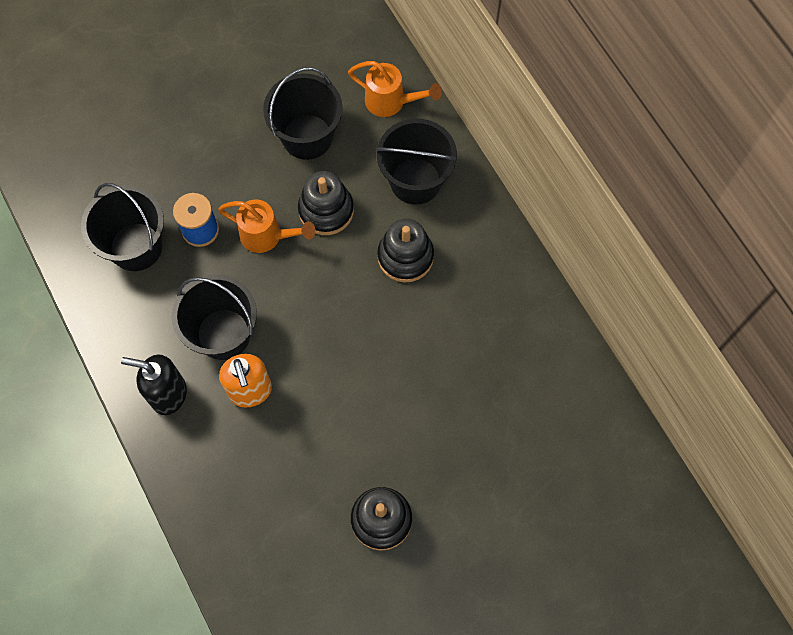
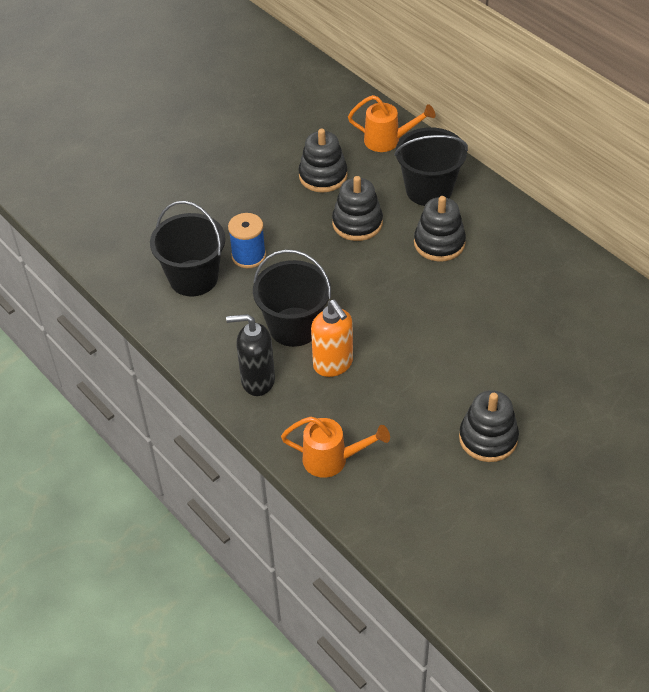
camera: 10 degrees left, 20 degrees down
orange watering can [218,200,316,253] -> orange watering can moved to [281,417,390,478]
black bucket [263,67,343,160] -> black stacking toy [299,129,348,193]

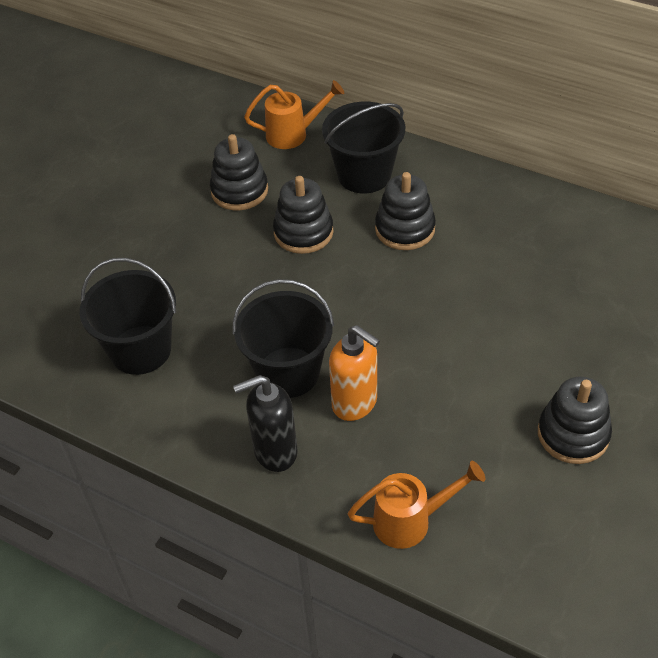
camera: 20 degrees left, 0 degrees up
blue spool [228,213,266,268] -> none

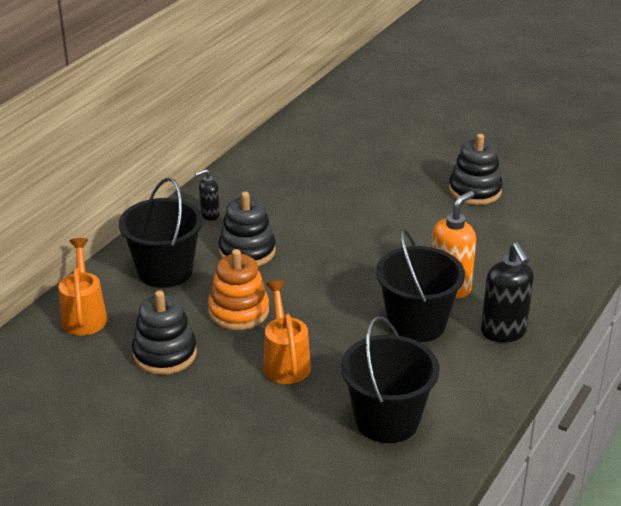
camera: 90 degrees left, 15 degrees down
black stacking toy [273,176,334,254] -> orange stacking toy [208,249,269,330]
orange watering can [348,461,485,549] -> orange watering can moved to [263,280,311,384]
none -> black soap dispenser [195,169,220,221]

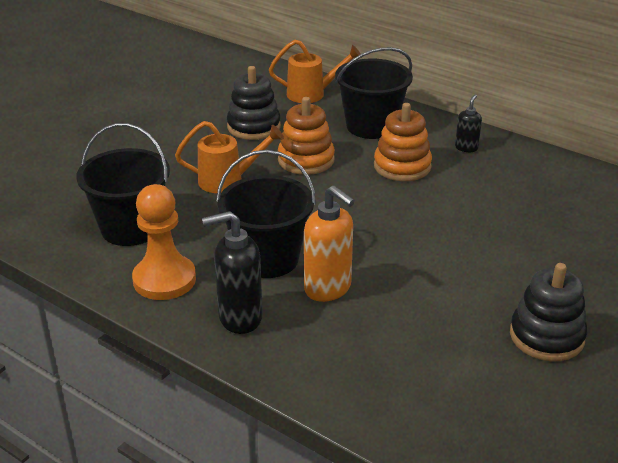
camera: 95 degrees right, 0 degrees up
black soap dispenser [195,169,220,221] -> black soap dispenser turned 45 degrees clockwise [455,94,482,152]
black stacking toy [218,192,276,266] -> orange stacking toy [374,103,432,181]
none -> orange pawn [132,184,196,300]

